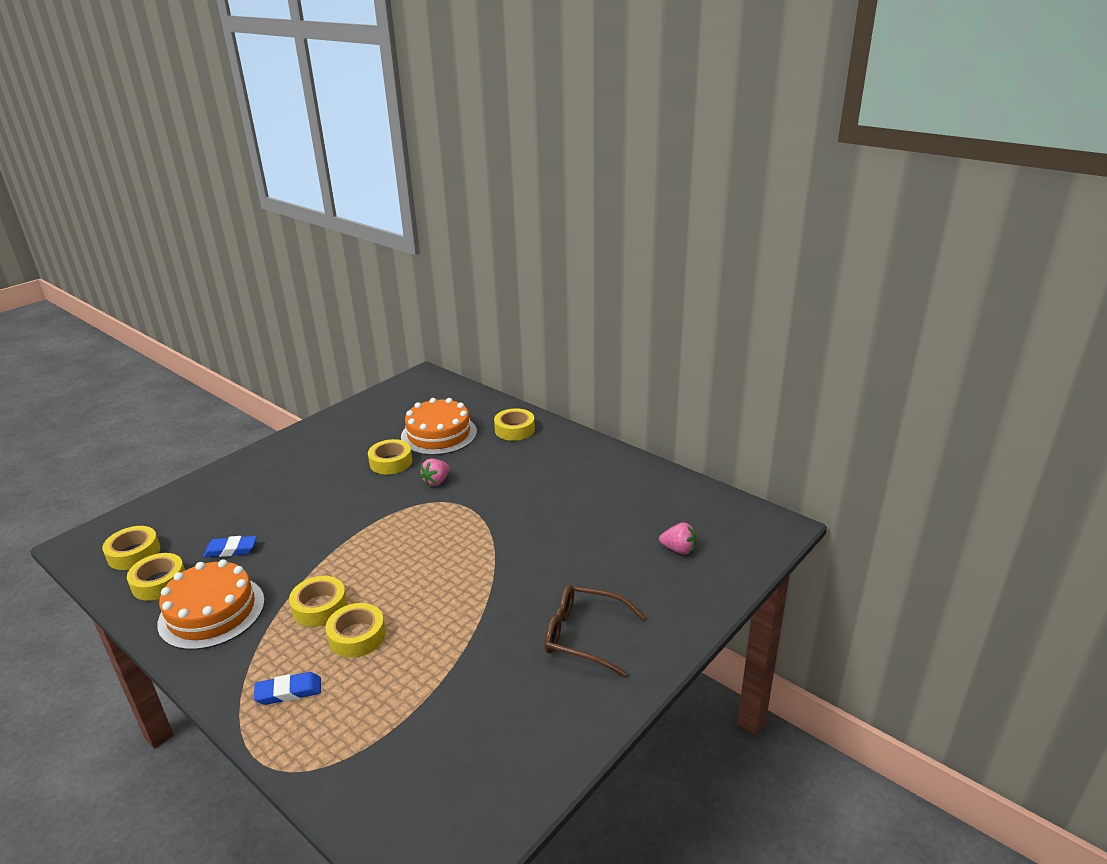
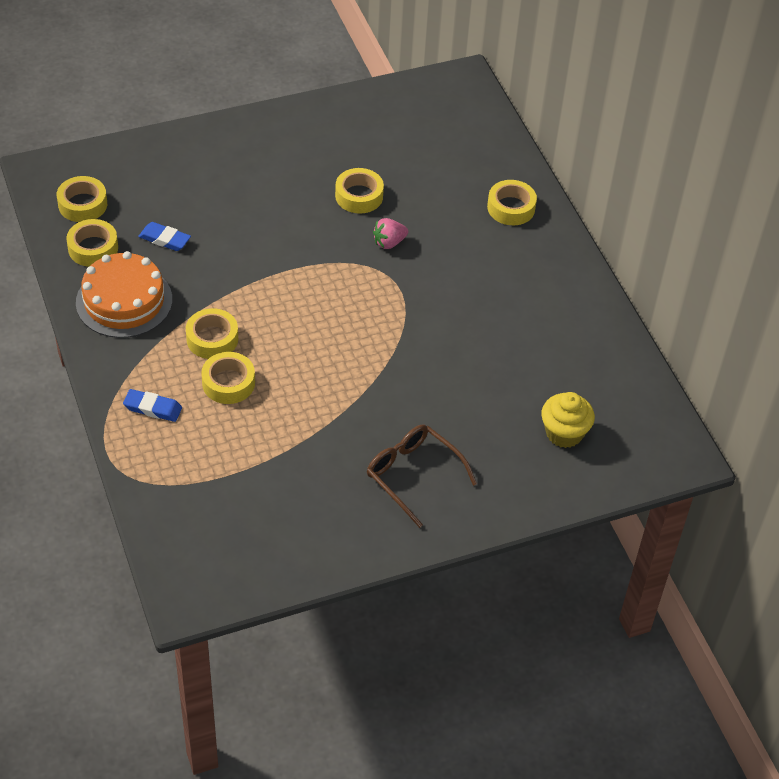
camera: 25 degrees right, 20 degrees up
orange cake [401,398,477,455] -> none
pink strawberry [659,522,696,554] -> yellow cupcake [541,392,595,448]

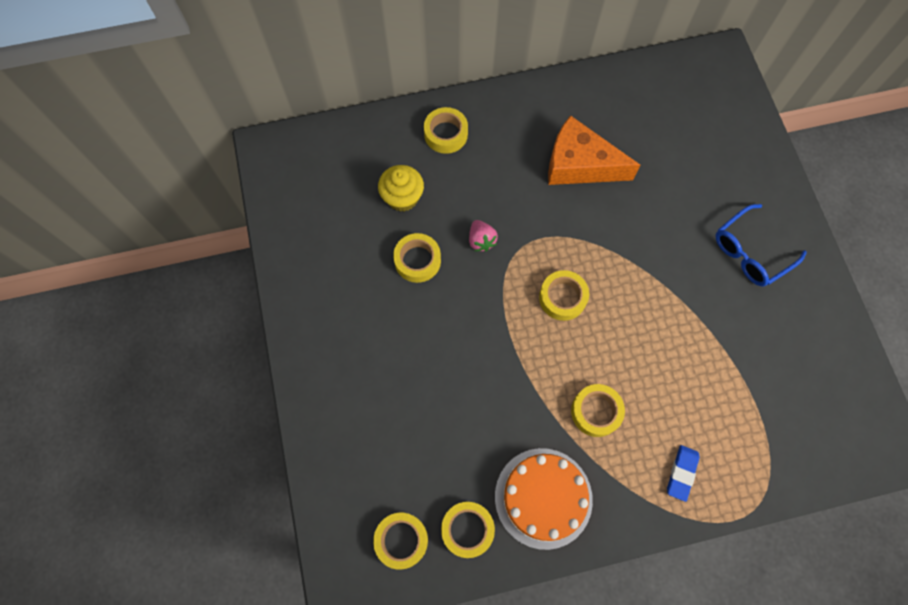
camera: 80 degrees left, 20 degrees up
blue eraser [138,222,191,251] -> none
yellow tape [201,352,255,404] -> yellow tape moved to [539,270,589,321]
brown glasses [367,425,477,528] -> blue glasses [716,204,807,287]
yellow cupcake [541,392,595,448] -> yellow cupcake moved to [378,165,424,212]
none -> orange cheese [548,115,641,185]

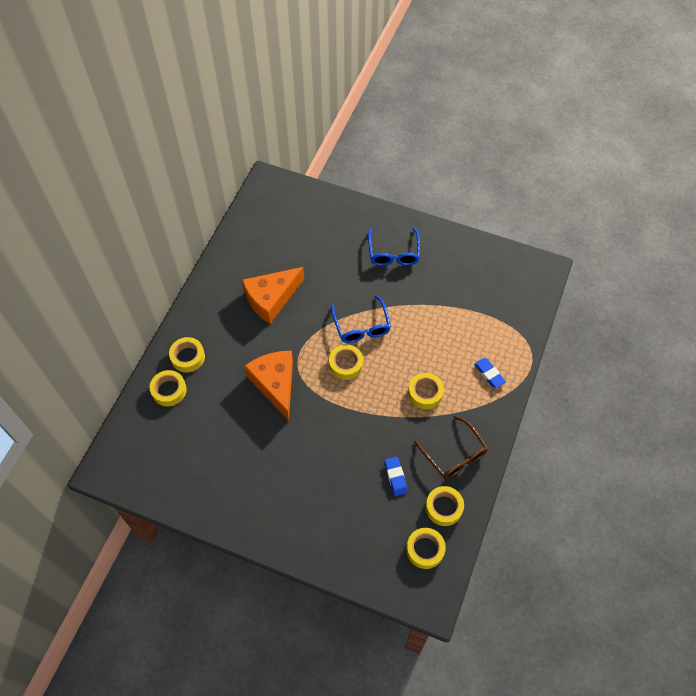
camera: 55 degrees left, 10 degrees down
yellow cupcake [378,165,424,212] -> none
yellow tape [393,233,441,283] -> yellow tape moved to [150,370,187,406]
pink strawberry [469,220,498,252] -> orange cheese [244,351,293,421]
orange cake [495,448,593,550] -> brown glasses [414,415,488,479]
none -> blue glasses [331,295,391,343]
none -> blue eraser [384,457,408,496]

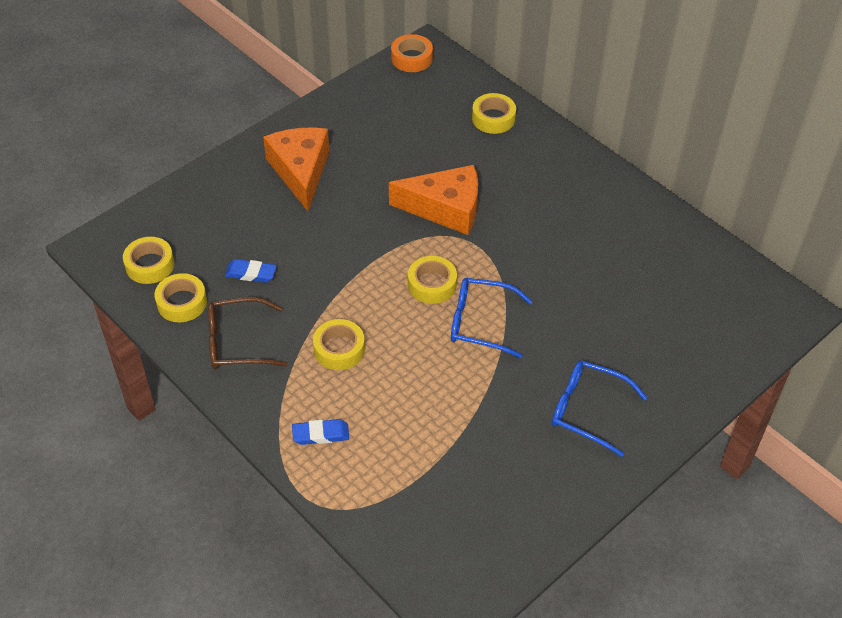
camera: 115 degrees right, 10 degrees down
yellow tape [169,337,205,373] -> none
orange cheese [242,267,304,324] -> orange cheese moved to [263,128,329,211]
none -> orange tape [391,34,433,72]

